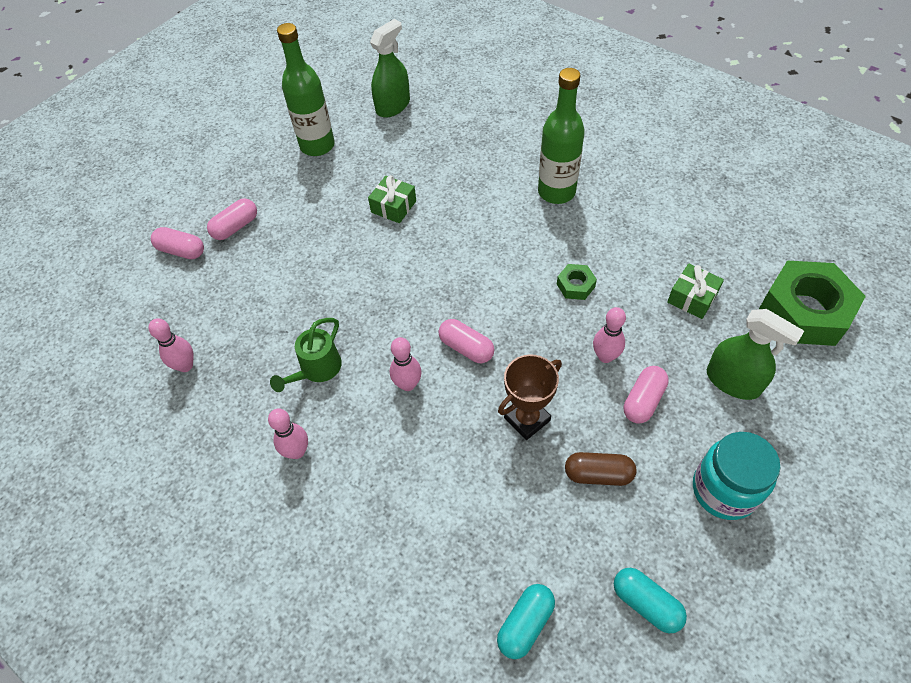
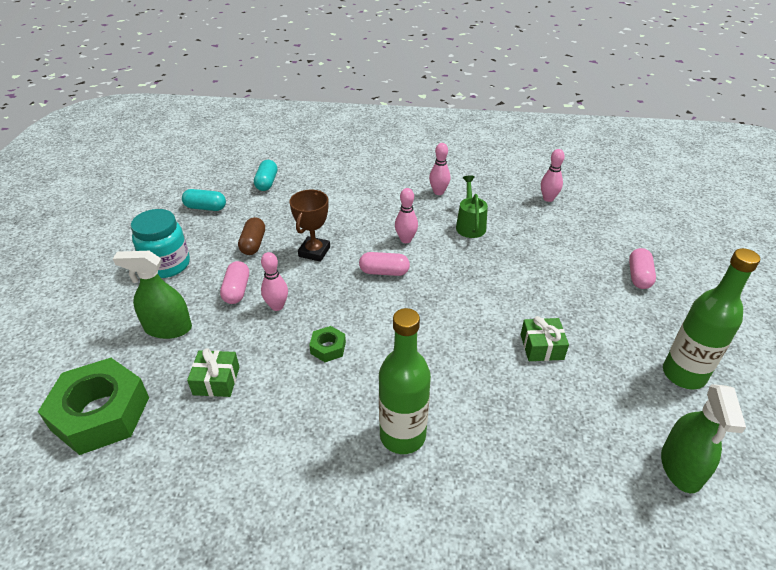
camera: 145 degrees right, 15 degrees down
pink capsule [151,227,204,259] -> none
brown capsule [565,452,636,486] -> brown capsule turned 60 degrees counterclockwise [238,217,265,255]

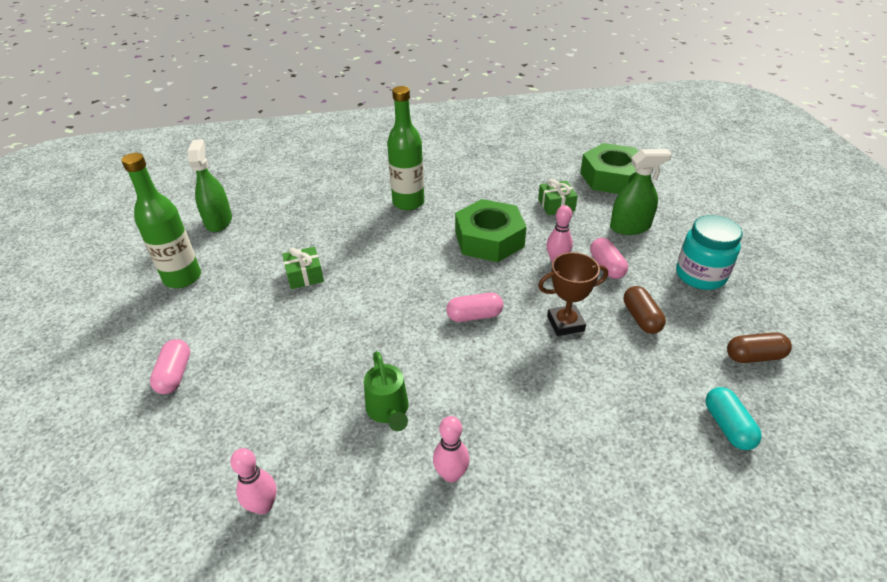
camera: 165 degrees right, 0 degrees up
turquoise capsule [182,189,226,211] -> brown capsule [727,332,792,363]
brown trophy [289,190,330,262] -> brown trophy turned 75 degrees clockwise [538,252,608,336]
green nut [309,326,346,362] -> green nut [455,199,527,262], size x2.25
pink bowling pin [395,188,418,243] -> none

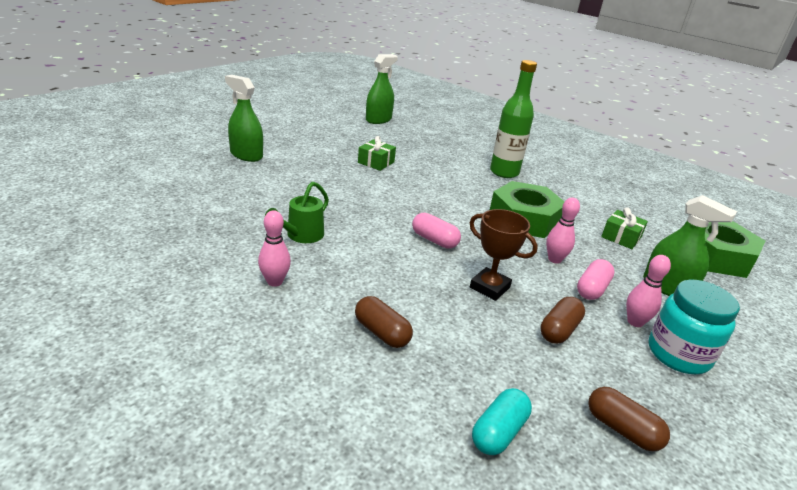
camera: 45 degrees right, 10 degrees down
green bottle [121,153,201,288] -> none
pink capsule [150,339,190,394] -> green spray bottle [225,75,263,162]
pink bowling pin [230,448,277,514] -> pink bowling pin moved to [626,255,671,327]
none -> brown capsule [355,296,413,348]

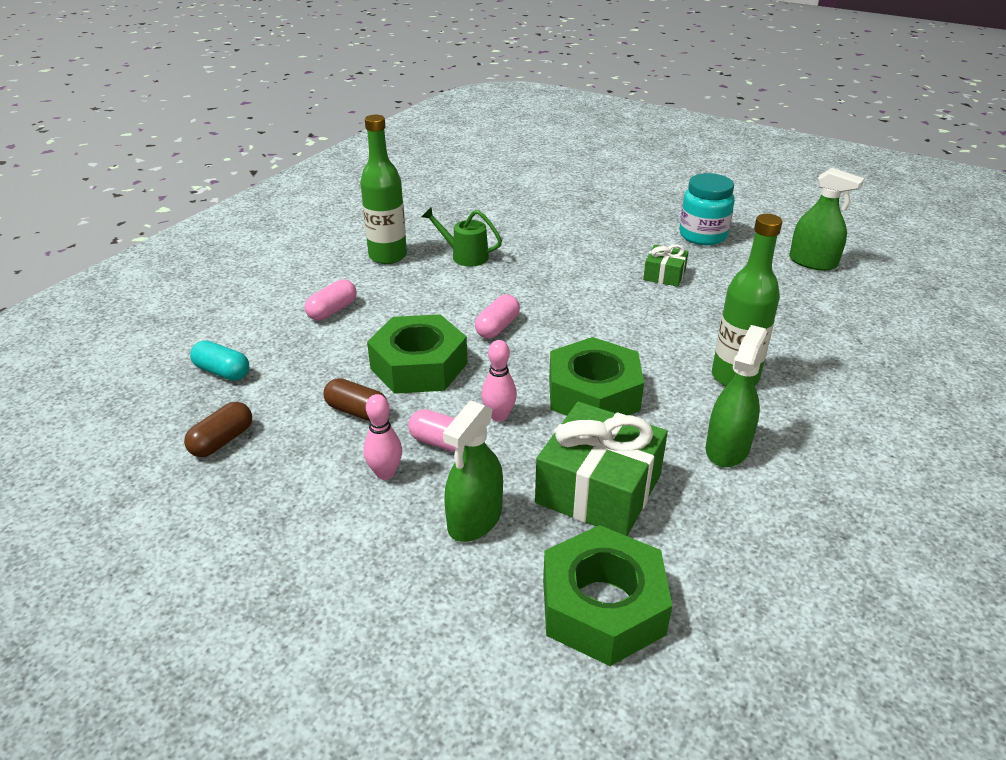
camera: 85 degrees right, 5 degrees up
green spray bottle [225,75,263,162] -> green spray bottle moved to [706,325,767,467]
pink bowling pin [258,210,291,287] -> green bottle [360,115,407,264]
brown capsule [355,296,413,348] -> pink capsule [305,279,356,320]
brown trophy [469,209,538,301] -> green nut [367,314,468,394]
green gift [601,207,648,249] -> green gift [535,402,668,536], size x1.95
turquoise jar [649,280,740,374] -> turquoise jar moved to [679,173,735,246]

